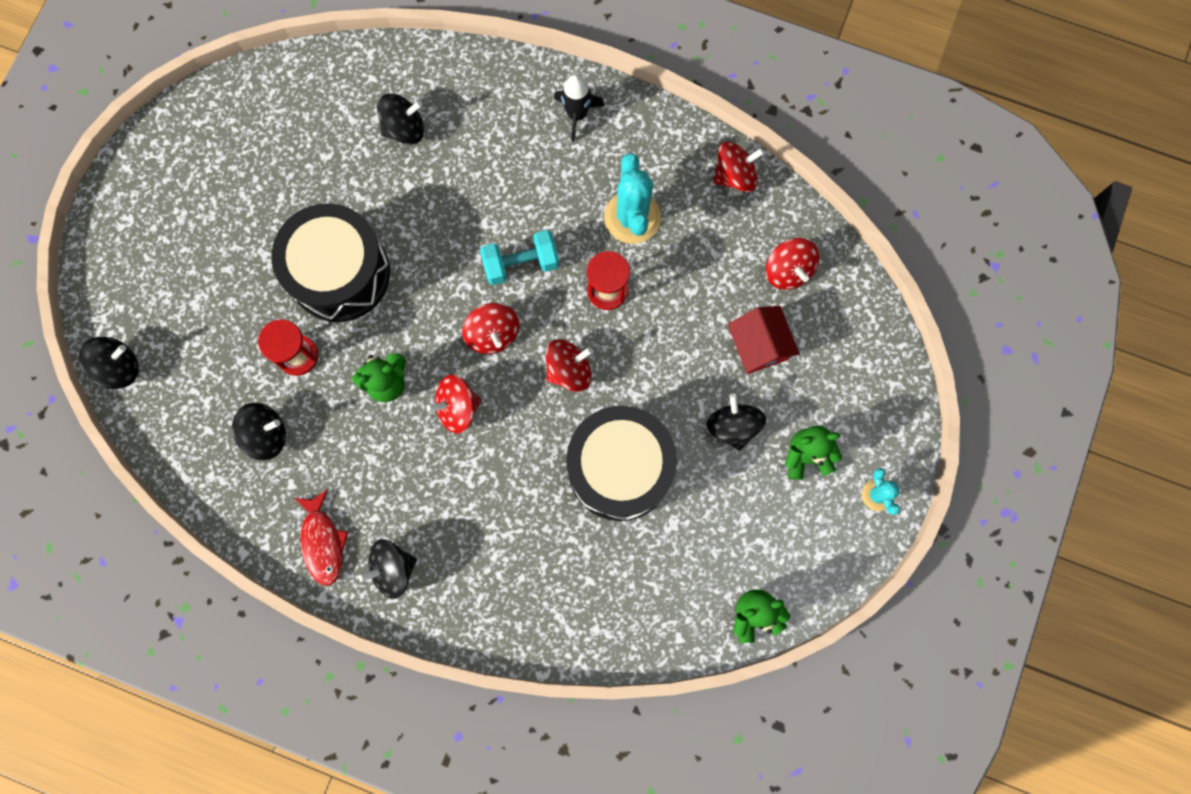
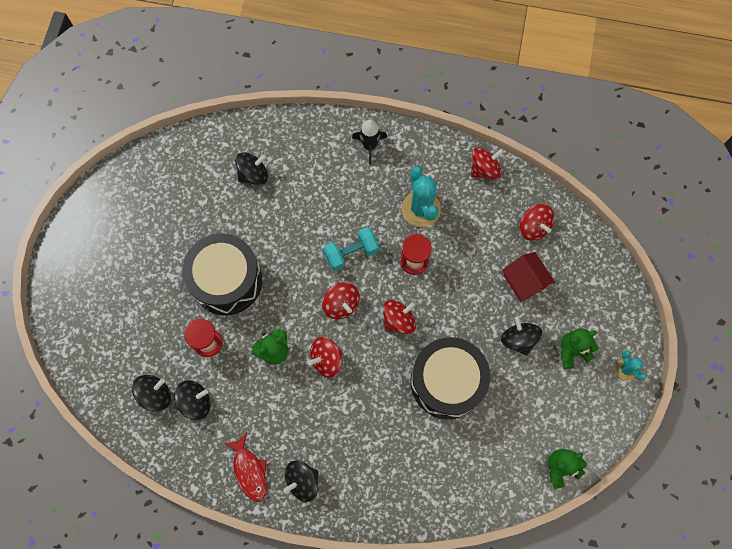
camera: 10 degrees left, 5 degrees down
black spinning top [79,337,139,389] -> black spinning top moved to [132,375,171,412]

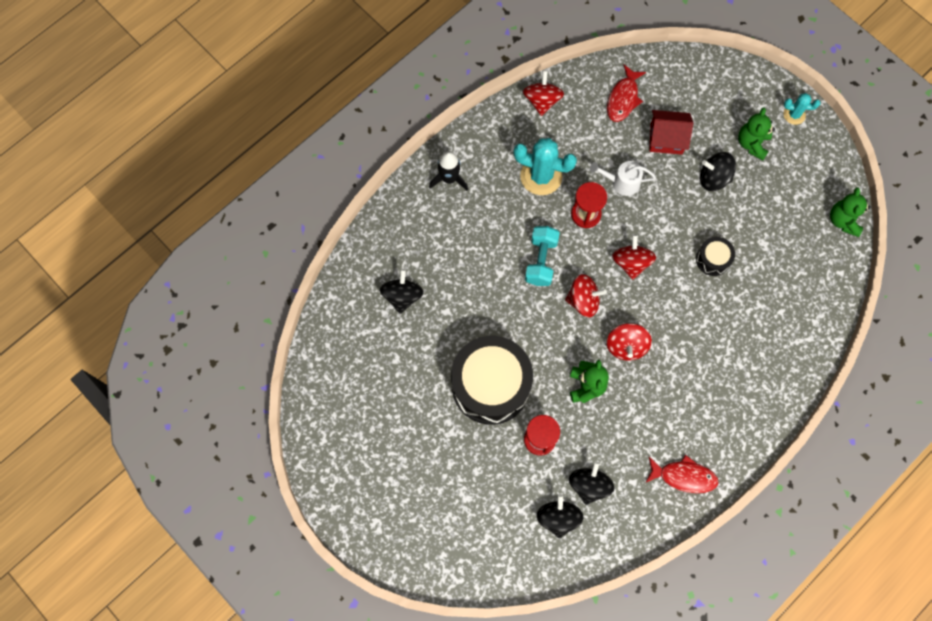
camera: 55 degrees left, 0 degrees up
black spinning top [283,460,319,502] -> none
black drum [411,337,491,419] -> black drum [696,237,735,276], size x0.45
red spinning top [520,204,554,241] -> red fish [607,65,646,122]
none -> white watering can [590,161,656,196]

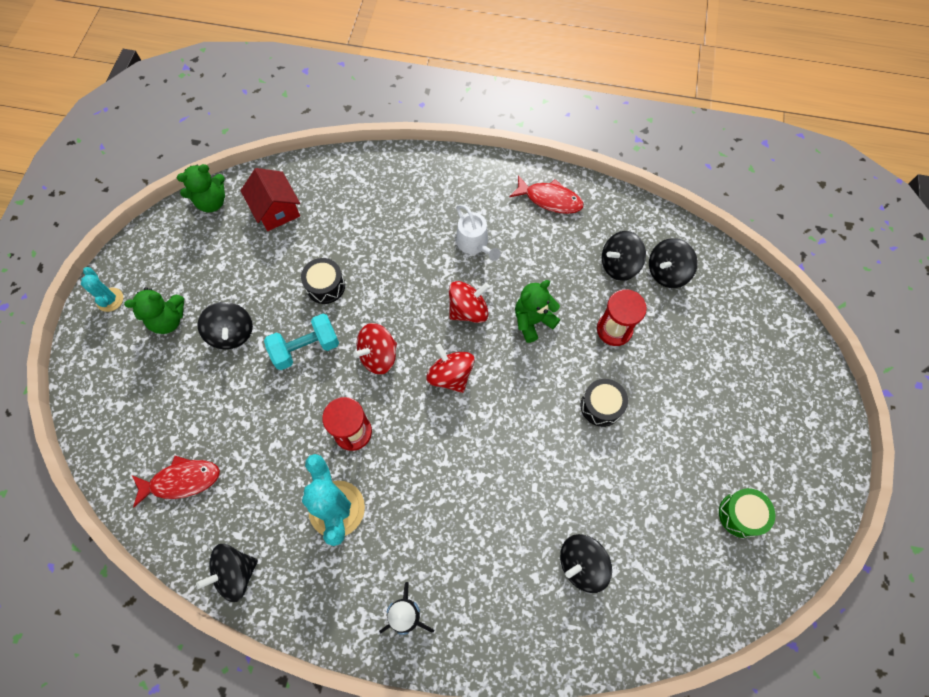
camera: 125 degrees left, 5 degrees down
black drum [451,336,533,425] -> black drum [580,379,628,427], size x0.45
red spinning top [523,70,564,116] -> black spinning top [196,544,258,602]
turquoise dumbbell [525,226,560,286] -> turquoise dumbbell moved to [264,314,339,370]
white watering can [590,161,656,196] -> white watering can moved to [456,204,501,261]
red fish [645,455,719,493] -> red fish turned 135 degrees clockwise [509,175,583,214]
red house [649,110,693,155] -> red house moved to [241,168,300,231]
none -> green drum [719,488,775,538]

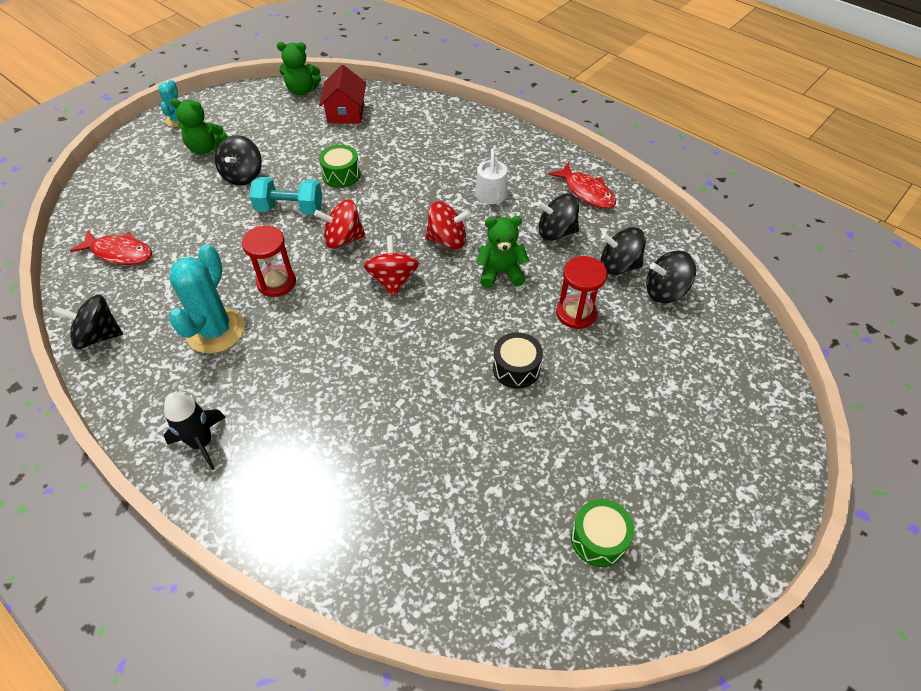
camera: 30 degrees right, 15 degrees down
black drum [301,258,345,304] -> green drum [319,145,360,188]
black spinning top [560,534,612,593] -> black spinning top moved to [537,194,579,241]

